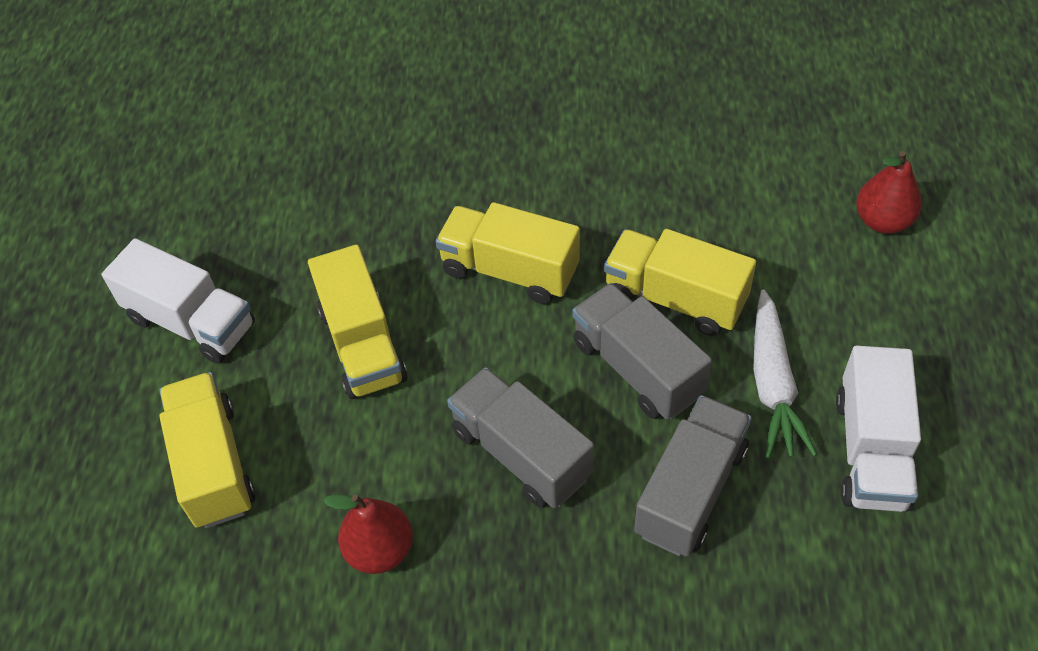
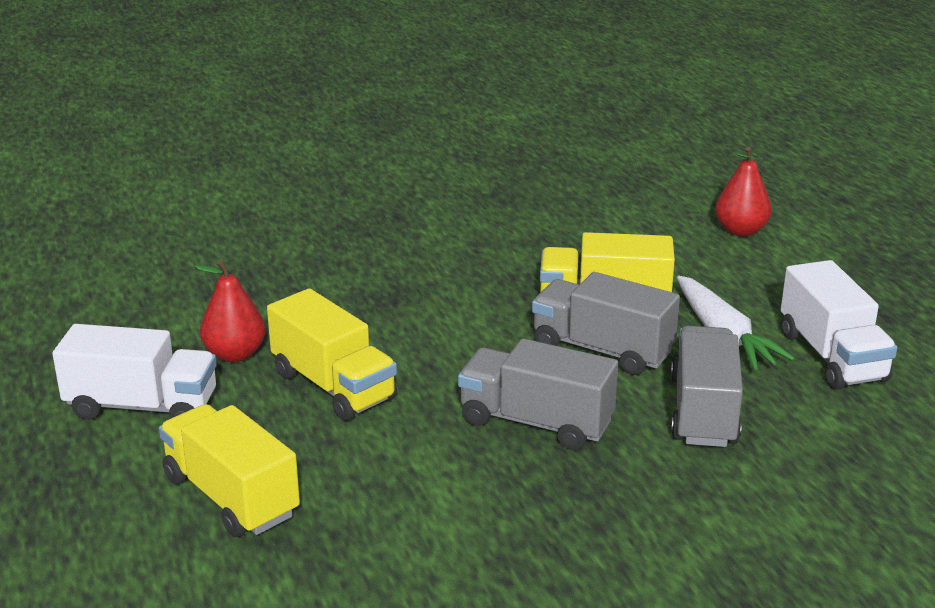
camera: 25 degrees left, 25 degrees down
red pear [323,494,413,574] -> red pear moved to [195,260,266,362]
yellow truck [436,202,580,304] -> none

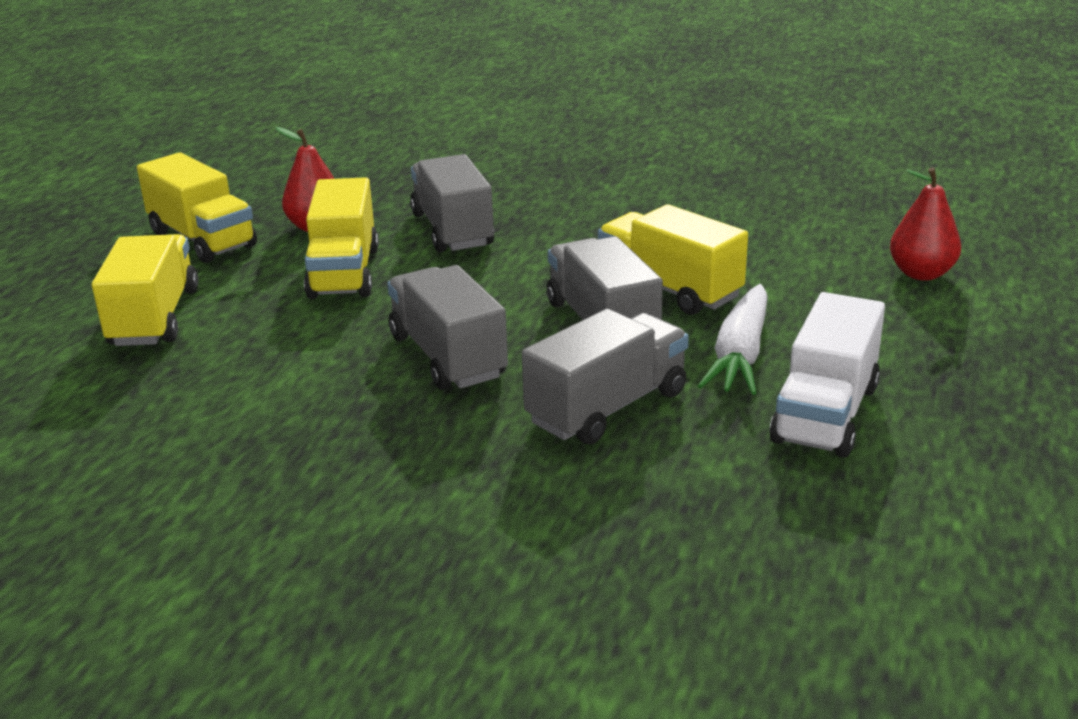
camera: 40 degrees right, 0 degrees up
white truck [52,324,217,420] -> yellow truck [137,152,257,263]
none -> grey truck [410,154,494,252]

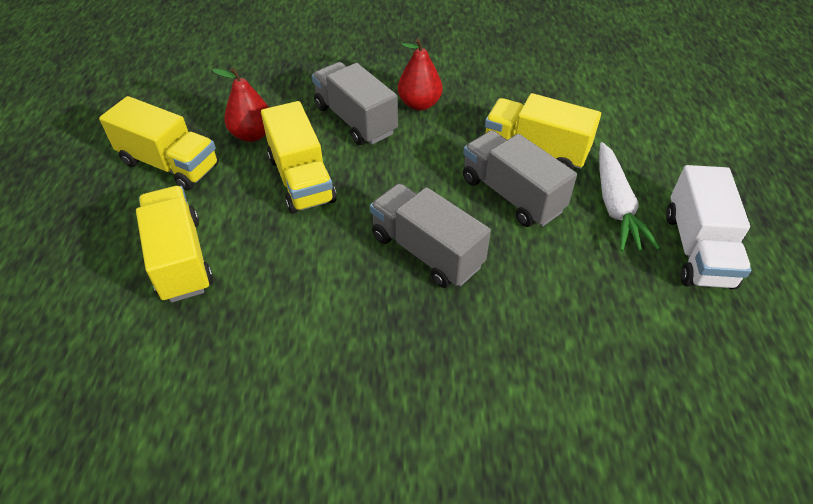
camera: 20 degrees left, 20 degrees up
grey truck [522,309,689,445] -> none
red pear [890,167,961,281] -> red pear moved to [398,38,443,111]

